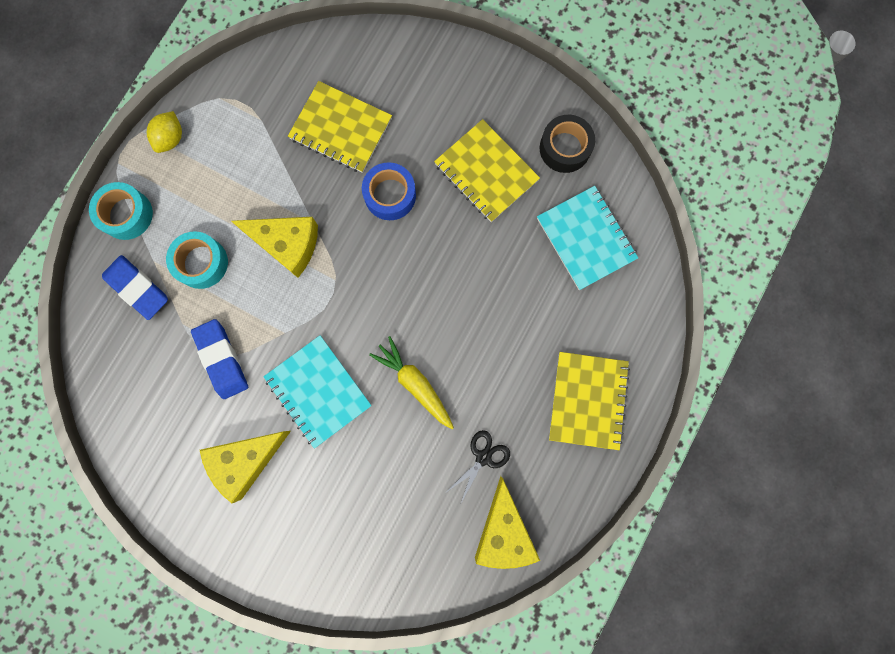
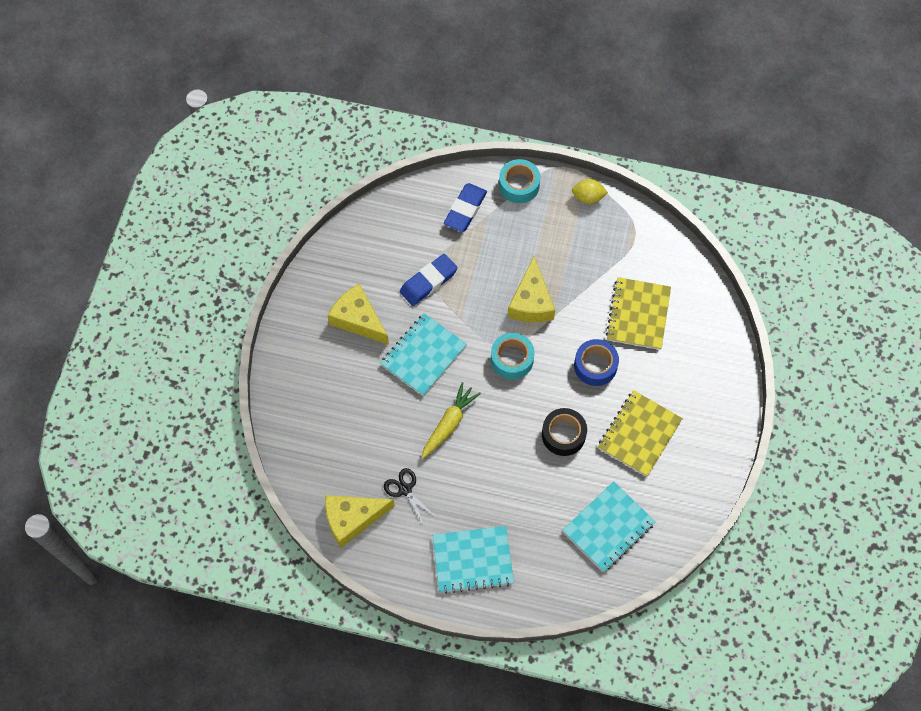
camera: 75 degrees right, 15 degrees down
turquoise tape [166,232,228,289] -> turquoise tape moved to [491,333,535,379]
black scissors [445,430,510,505] -> black scissors turned 150 degrees counterclockwise [384,468,435,526]
black tape [540,115,595,173] -> black tape moved to [542,408,587,456]
yellow notebook [549,352,630,450] -> turquoise notebook [433,526,514,594]

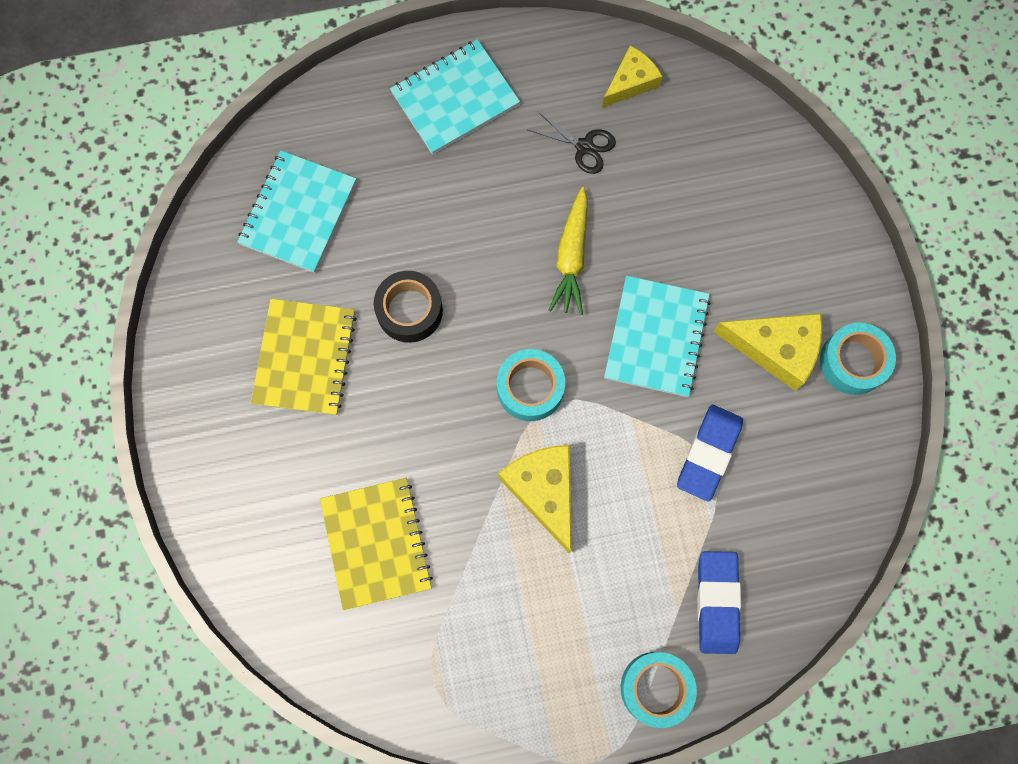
camera: 155 degrees right, 10 degrees up
yellow cheese [325,495,395,548] -> yellow cheese [602,46,662,108], size x0.66
yellow lemon [572,179,608,204] -> none
blue tape [574,339,619,386] -> none
none -> turquoise tape [820,323,896,395]

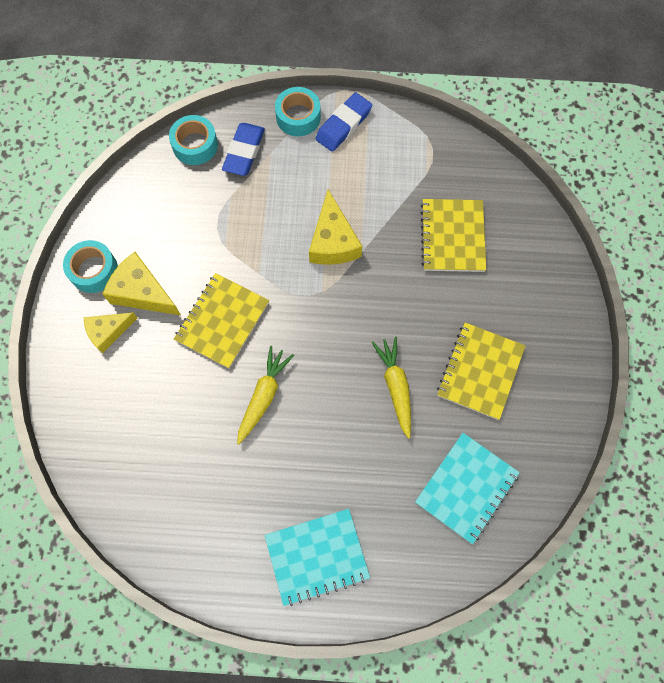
camera: 165 degrees left, 5 degrees down
black tape [374,271,443,343] -> yellow carrot [372,337,411,439]
turquoise tape [497,349,565,421] -> turquoise tape moved to [169,115,218,165]
black scissors [528,111,616,174] -> none
yellow cheese [602,46,662,108] -> yellow cheese moved to [84,312,138,353]
turquoise notebook [604,276,711,397] -> yellow notebook [174,273,269,369]
blue eraser [677,405,743,502] -> blue eraser moved to [315,92,372,152]

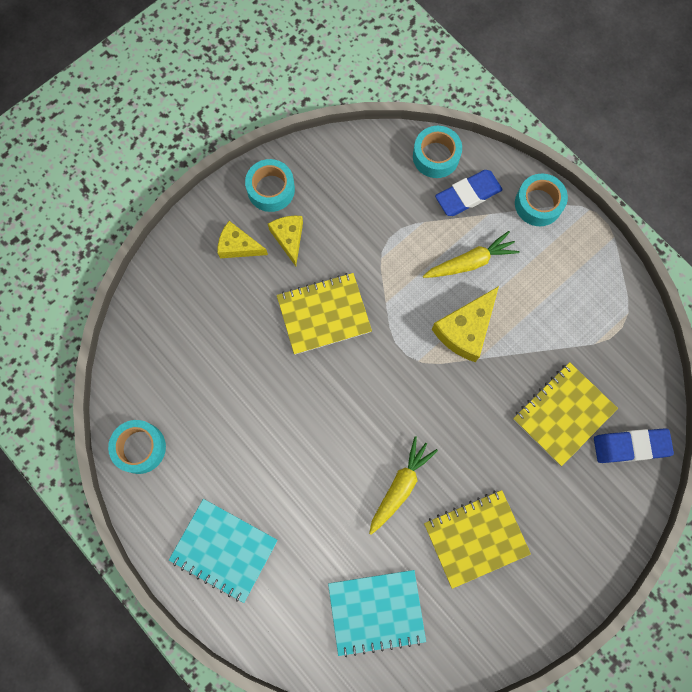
camera: 45 degrees right, 5 degrees up
yellow cheese [103,252,181,315] -> yellow cheese [268,216,303,266], size x0.66
yellow carrot [237,346,294,444] -> yellow carrot moved to [423,231,520,278]
blue eraser [315,92,372,152] -> blue eraser moved to [594,428,674,463]
none -> turquoise tape [108,420,166,474]

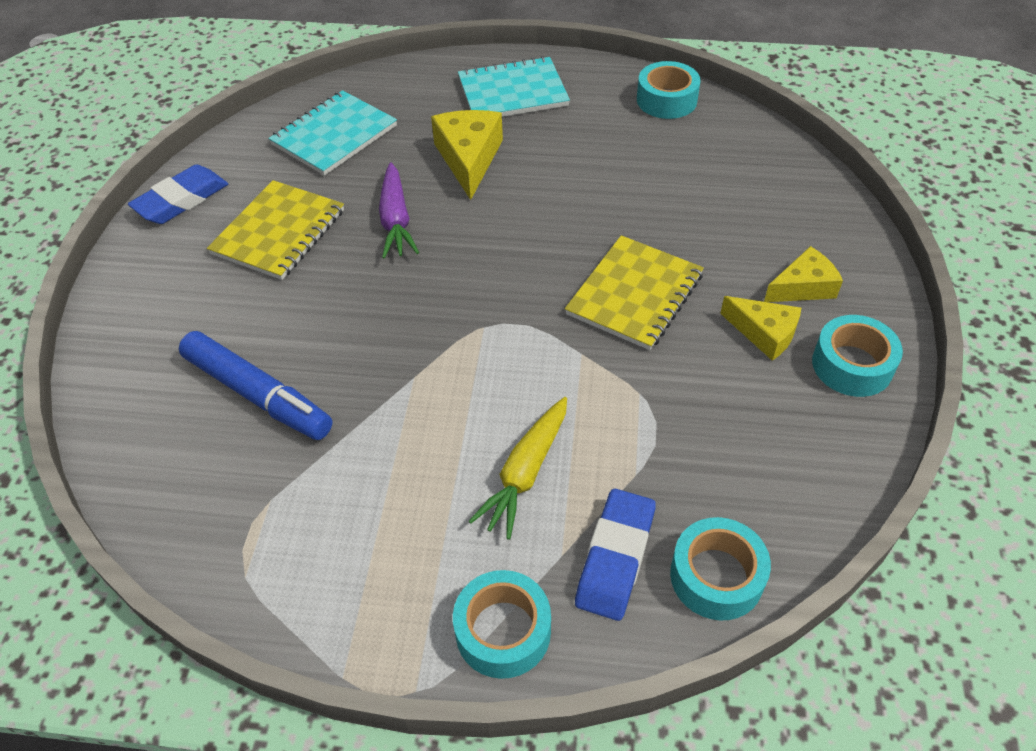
camera: 140 degrees right, 25 degrees down
yellow carrot [369,436,438,535] -> purple carrot [379,162,419,259]
yellow cheese [432,286,499,362] -> yellow cheese moved to [431,110,503,200]
yellow notebook [513,362,618,466] -> blue marker [179,331,333,440]
blue eraser [594,428,674,463] -> blue eraser moved to [128,165,228,224]

